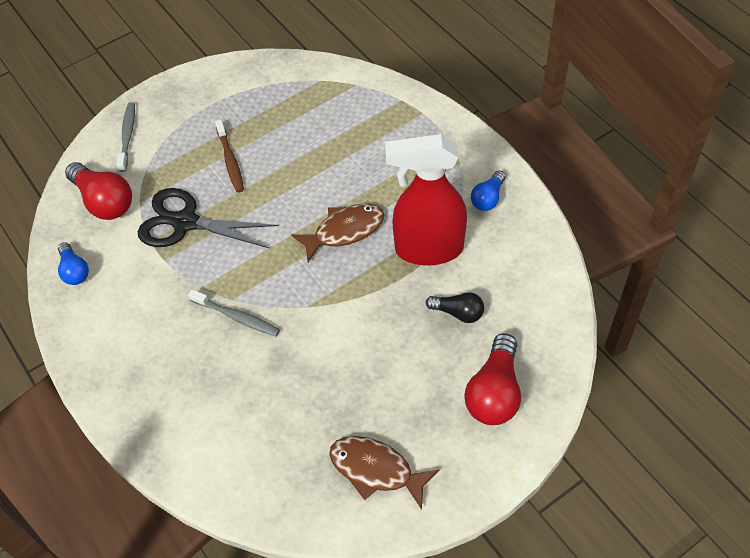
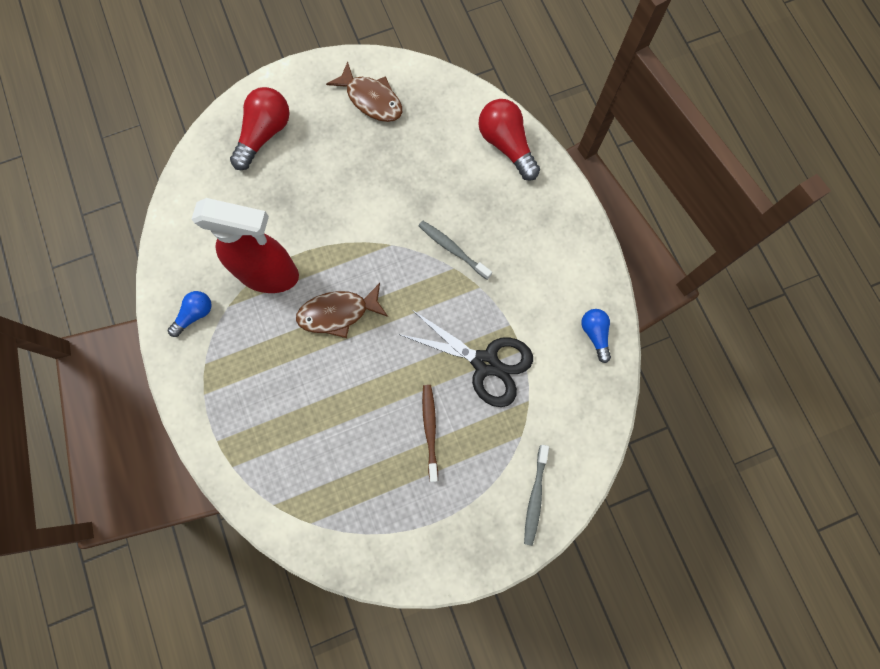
camera: 170 degrees left, 20 degrees up
red light bulb [65,162,132,220] -> red light bulb moved to [479,99,540,181]
black light bulb [426,292,484,323] -> none

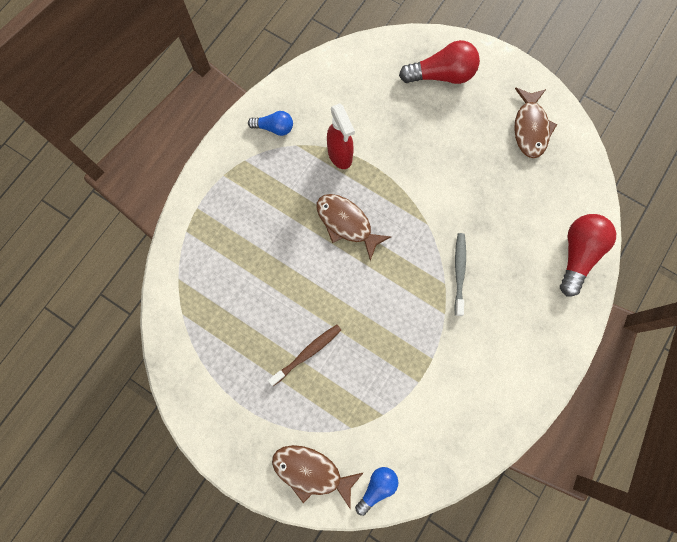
camera: 55 degrees right, 0 degrees up
red spray bottle [192,198,299,293] -> red spray bottle [327,103,355,169], size x0.61
black scissors [398,309,533,407] -> none
grey toothbrush [524,445,549,546] -> brown fish [272,445,364,508]
blue light bulb [581,309,611,363] -> blue light bulb moved to [355,467,398,516]

